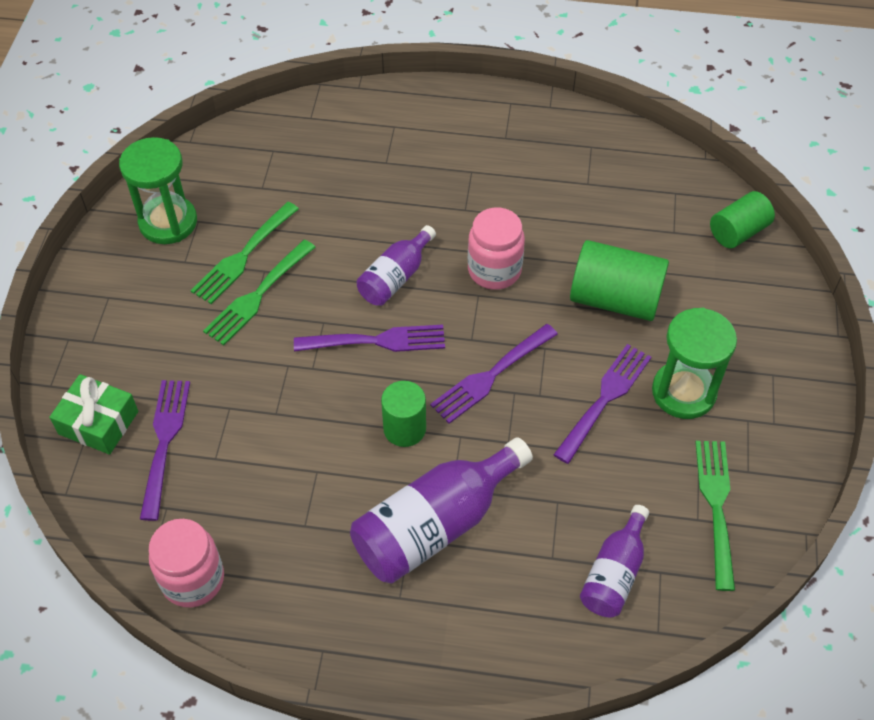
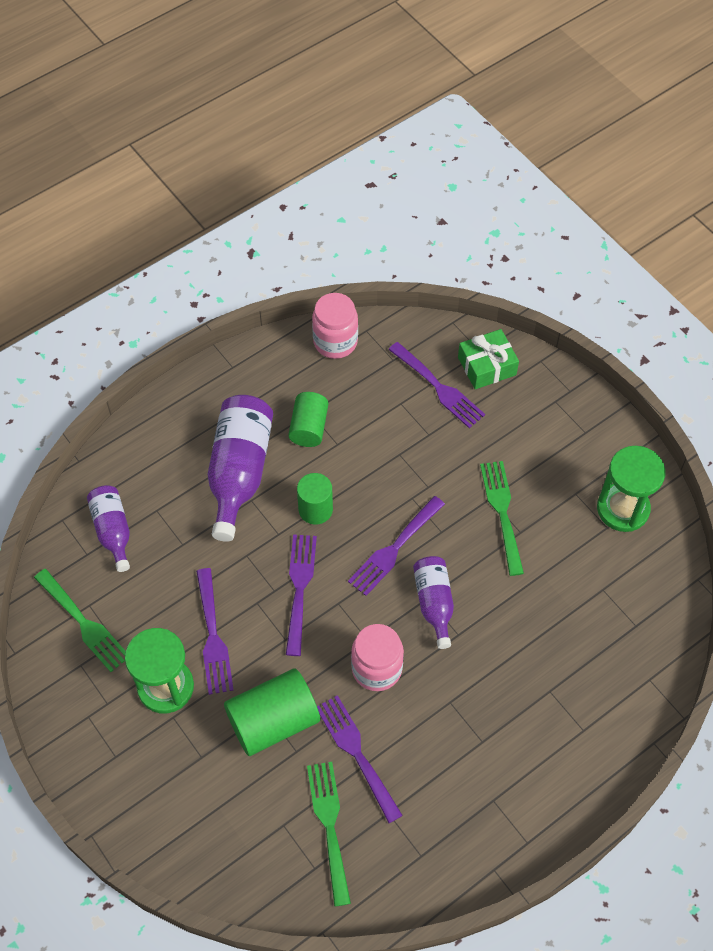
camera: 135 degrees right, 5 degrees up
green fork [191,202,299,304] -> green fork moved to [307,762,351,907]
green cylinder [710,191,775,249] -> green cylinder moved to [288,392,328,447]
none -> purple fork [317,695,403,823]

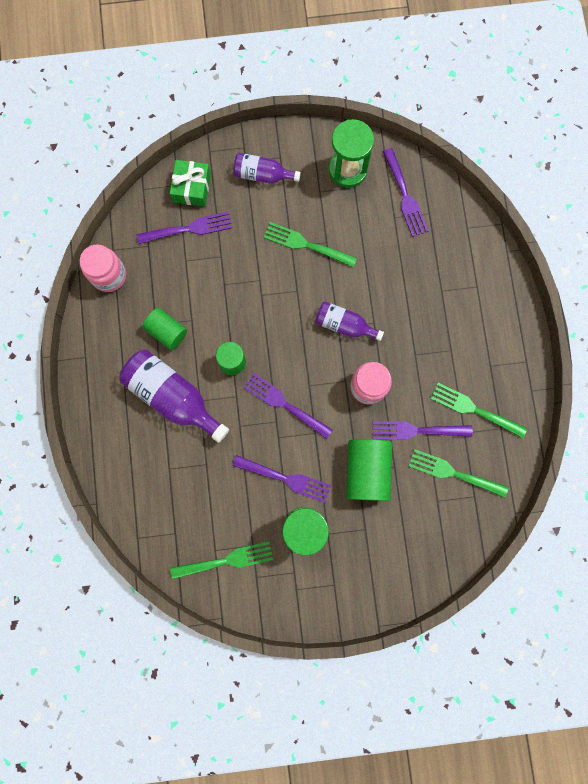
camera: 60 degrees left, 20 degrees up
purple bottle [87,485,130,572] -> purple bottle moved to [233,153,301,183]
purple fork [348,496,445,596] -> purple fork moved to [383,148,429,237]
none -> green fork [430,383,527,438]

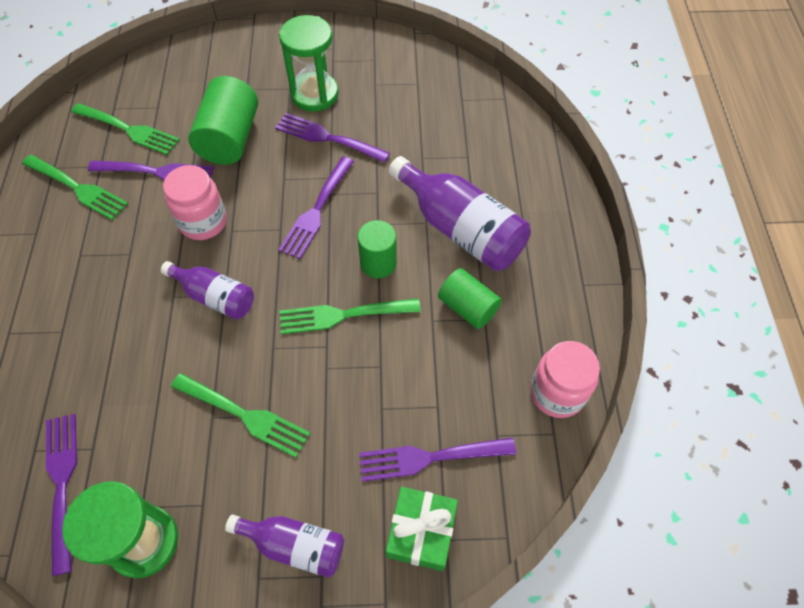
camera: 175 degrees left, 20 degrees down
green fork [170,541,273,579] -> green fork moved to [280,298,421,334]
purple fork [243,373,333,439] -> purple fork turned 75 degrees clockwise [278,157,354,259]

